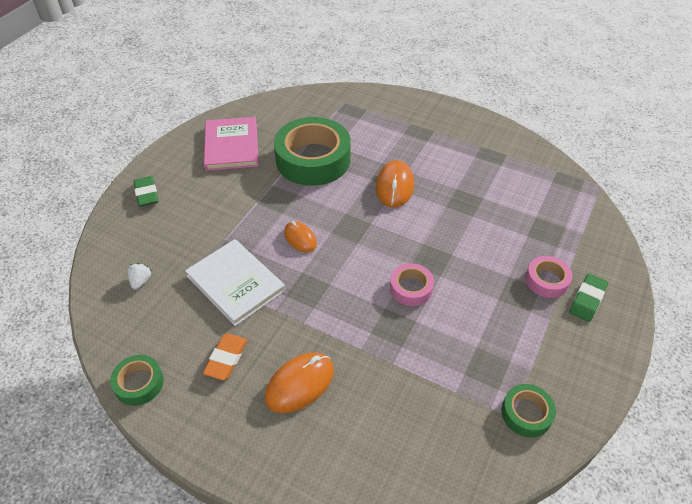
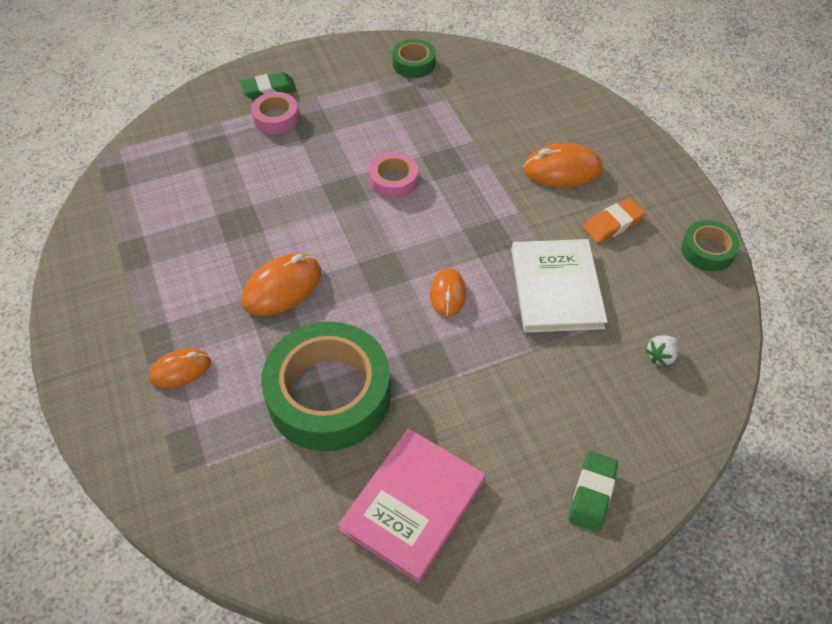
camera: 140 degrees left, 5 degrees up
none -> orange mouse [149,348,211,388]

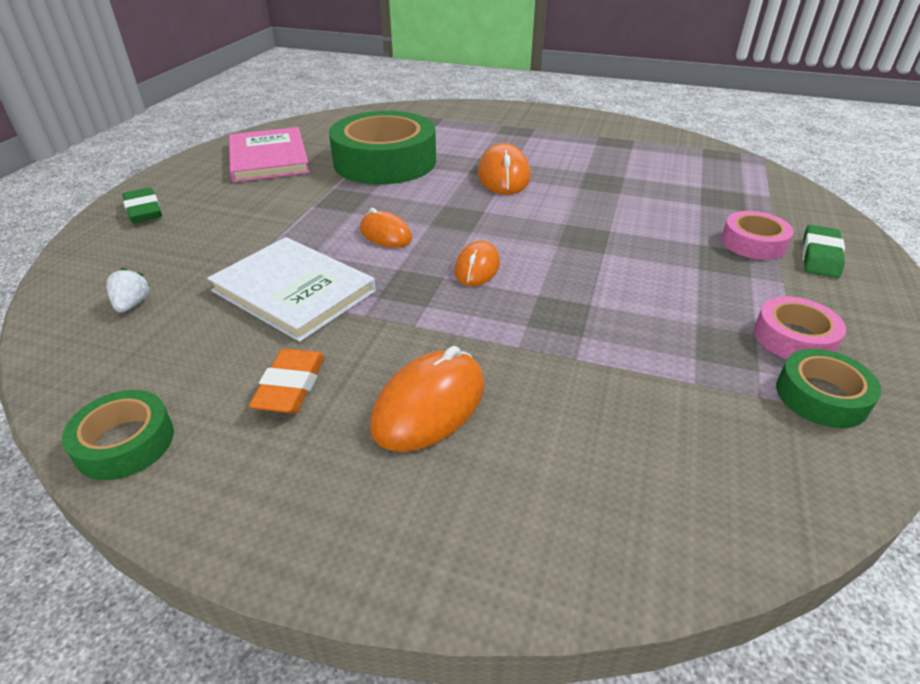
camera: 130 degrees right, 15 degrees down
orange mouse [149,348,211,388] -> orange mouse moved to [454,240,500,286]
pink tape [369,152,418,199] -> pink tape moved to [754,296,846,359]

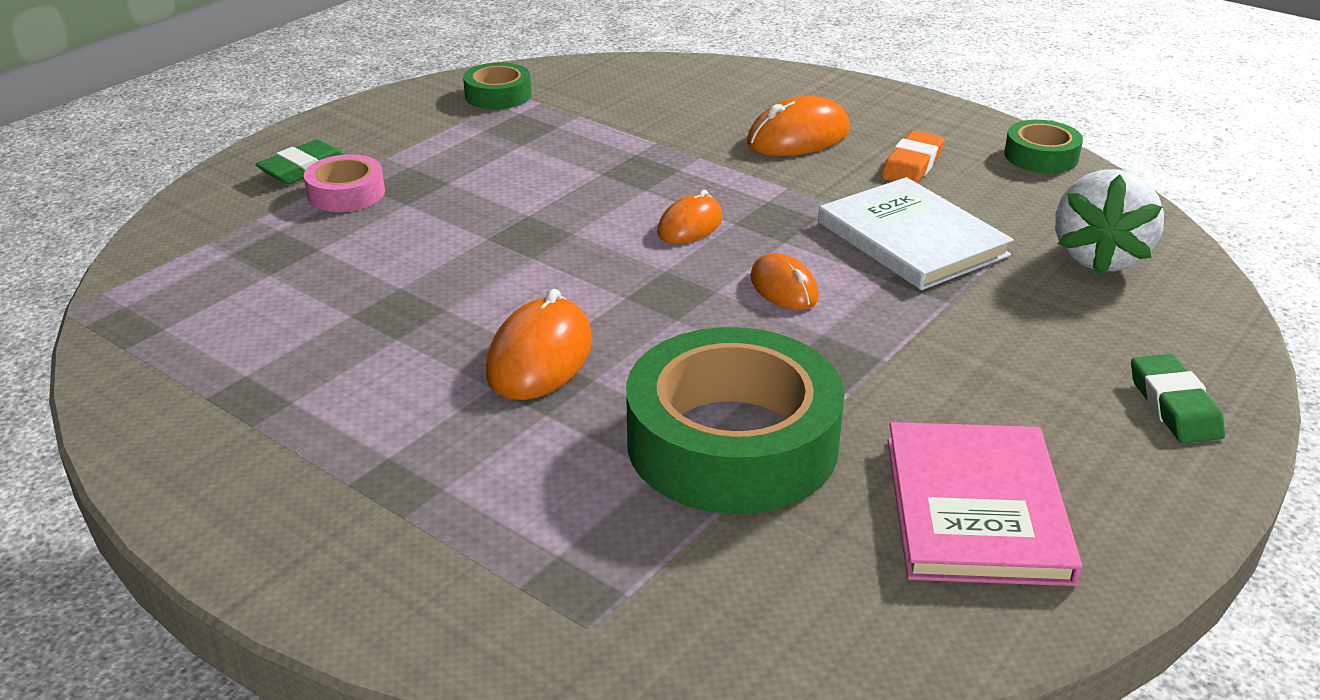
camera: 160 degrees left, 5 degrees down
white strawberry [106,268,150,312] -> white strawberry [1055,169,1164,275], size x2.27
pink tape [754,296,846,359] -> none

